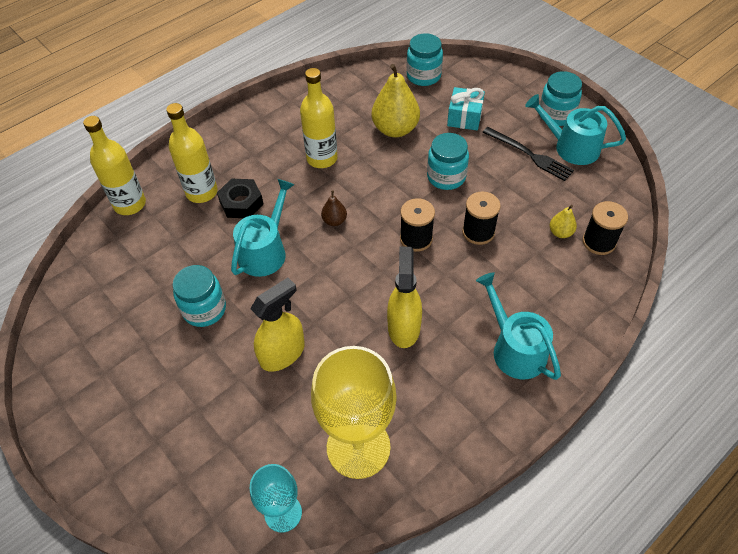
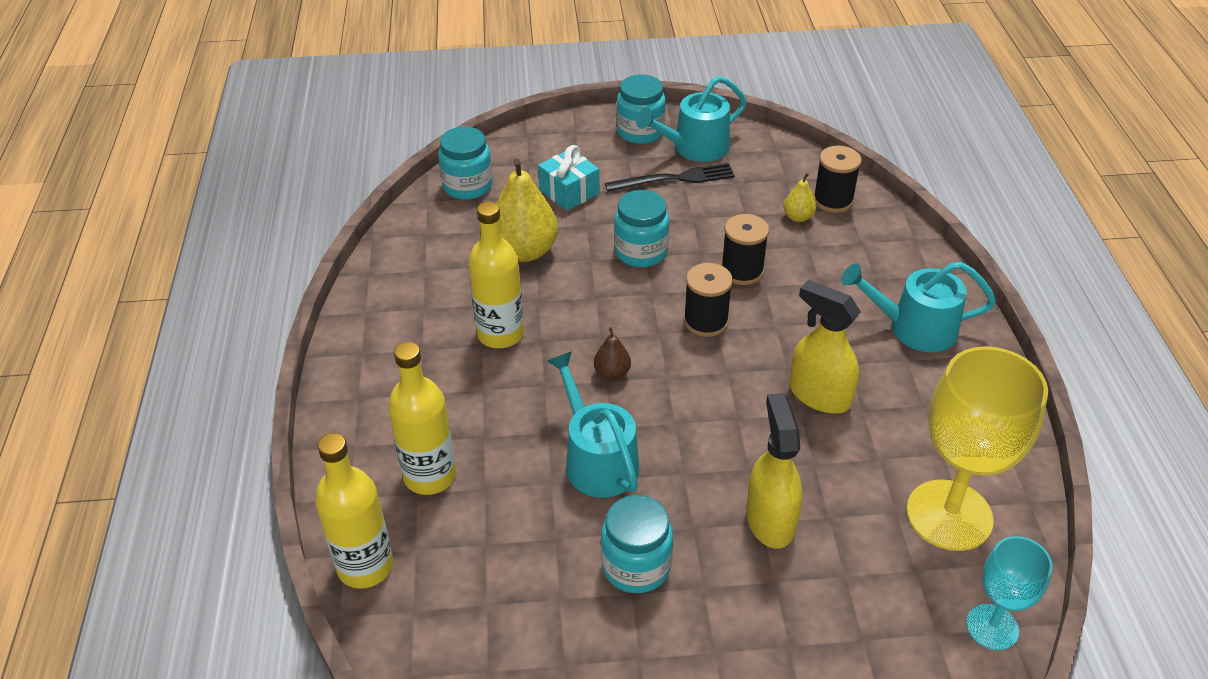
camera: 55 degrees left, 10 degrees down
black nut [217,179,264,218] -> none

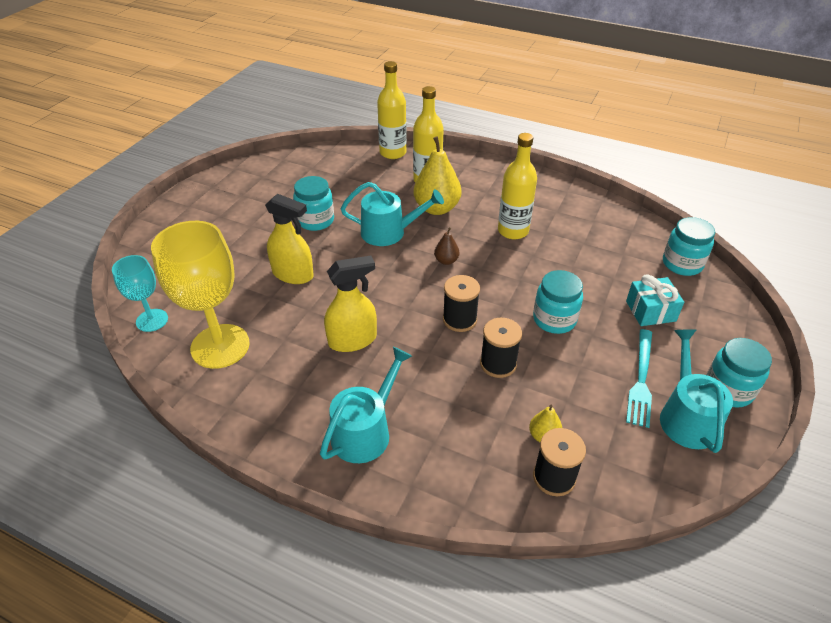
camera: 120 degrees right, 0 degrees up
yellow pear [496,158,558,262] -> yellow pear moved to [414,136,461,215]
black fork [605,163,735,192] -> turquoise fork [626,329,652,428]

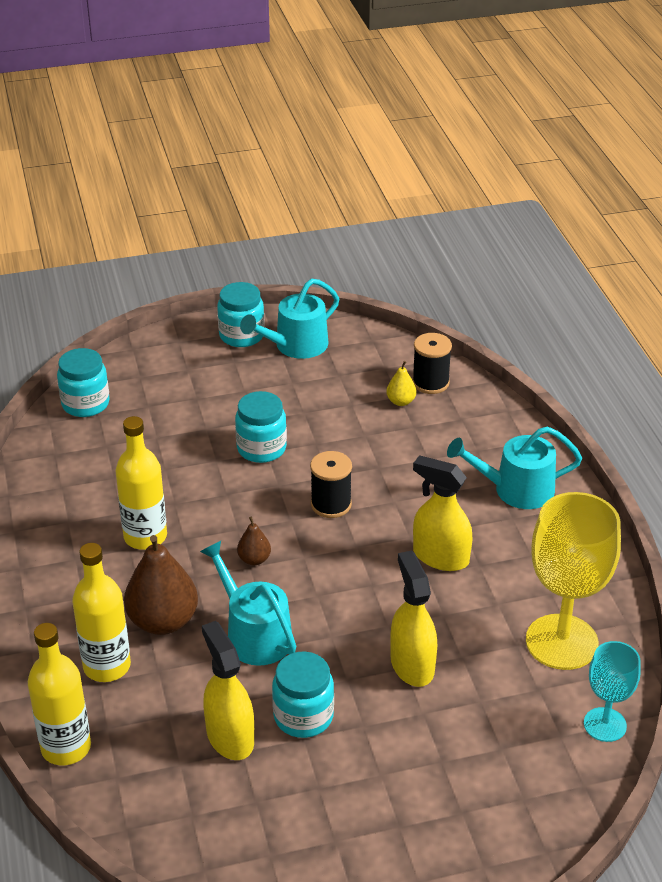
camera: 130 degrees left, 5 degrees down
yellow pear [414,136,461,215] -> brown pear [124,535,198,635]
black spool [480,318,522,378] -> none
turquoise gift [626,274,684,326] -> none
turquoise fork [626,329,652,428] -> none
none -> yellow spray bottle [202,621,254,760]

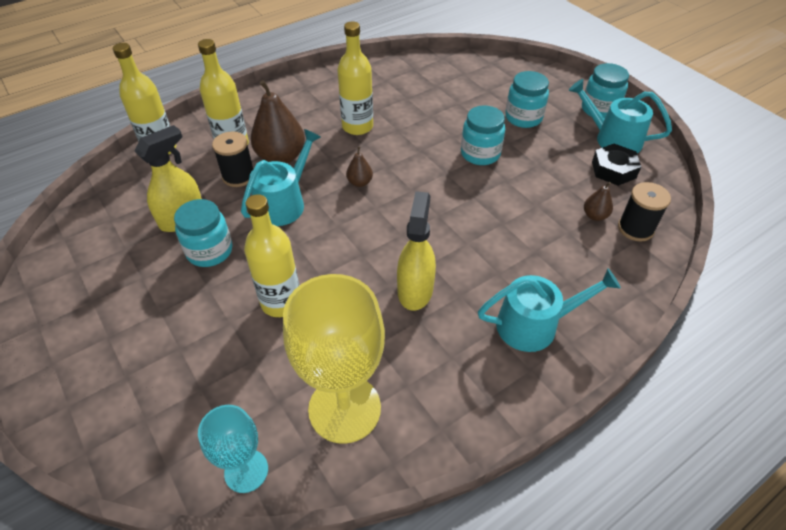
camera: 70 degrees right, 10 degrees up
turquoise jar [57,348,110,417] -> turquoise jar moved to [505,71,549,128]
black spool [310,451,352,518] -> black spool moved to [212,131,253,187]
yellow pear [386,361,416,406] -> brown pear [584,182,613,221]
yellow spray bottle [390,551,437,687] -> yellow bottle [244,194,300,317]
turquoise watering can [447,427,582,509] -> turquoise watering can turned 105 degrees clockwise [478,269,621,352]
none -> black nut [592,144,641,186]

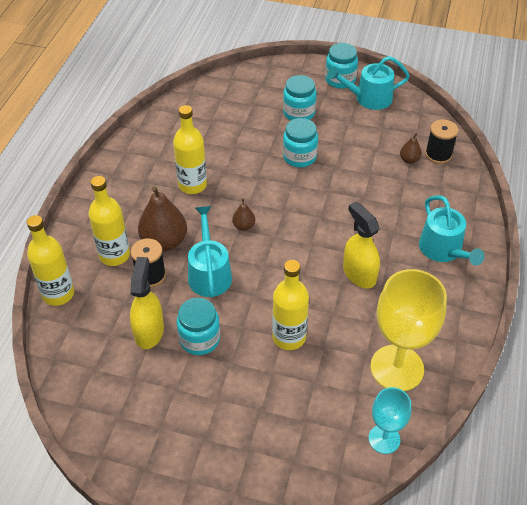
camera: 40 degrees left, 0 degrees up
turquoise watering can [478,269,621,352] -> turquoise watering can turned 120 degrees clockwise [419,195,485,266]
black nut [592,144,641,186] -> none

